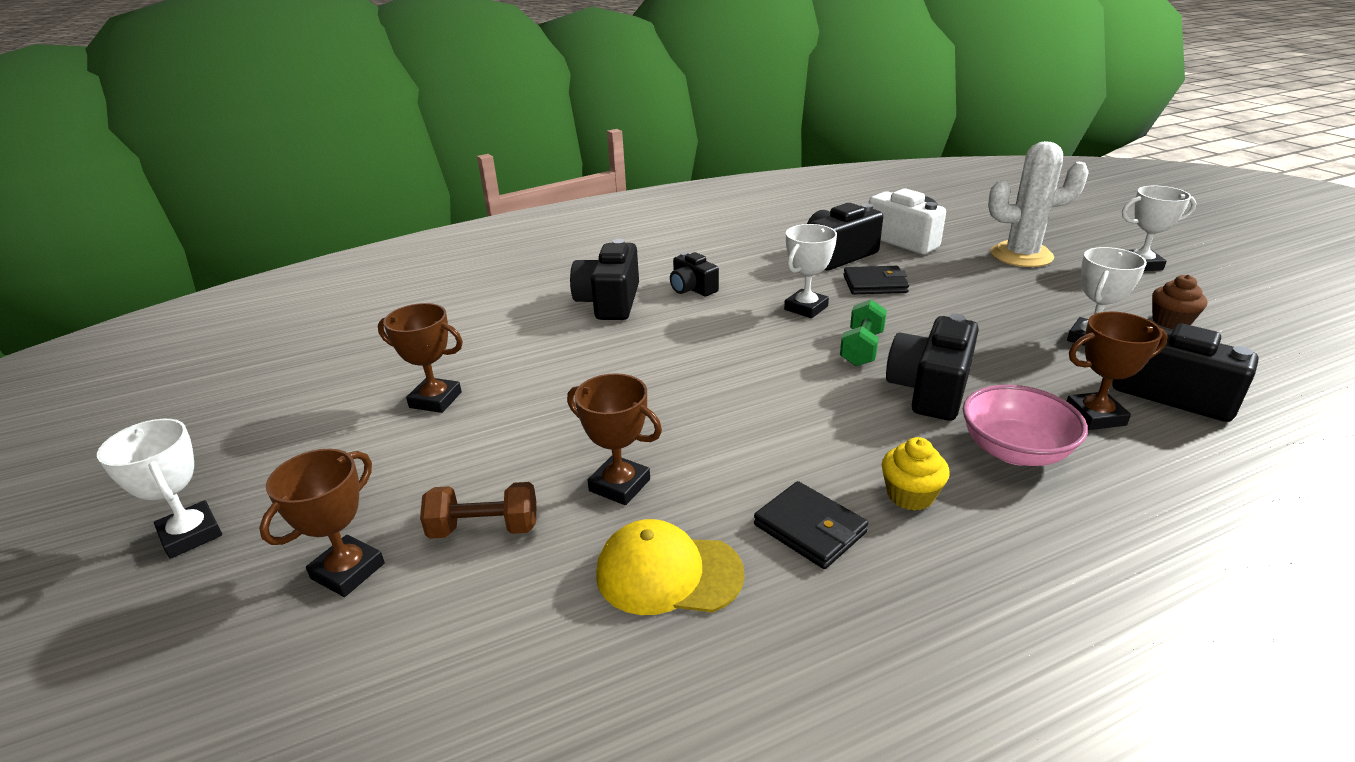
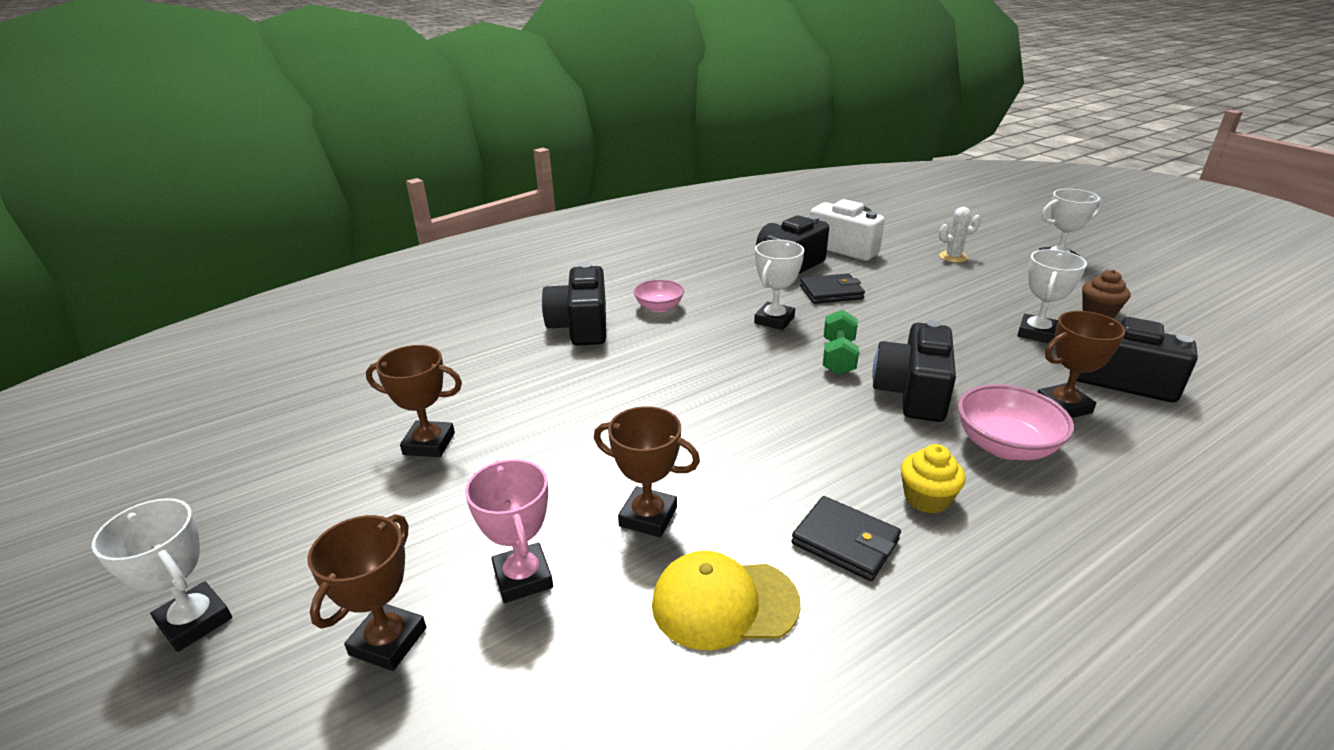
camera: 10 degrees left, 0 degrees up
brown dumbbell [420,482,537,539] -> pink trophy [465,459,553,603]
black camera [670,252,719,296] -> pink bowl [634,279,684,312]
white cactus [988,141,1089,267] -> white cactus [939,207,981,263], size x0.50

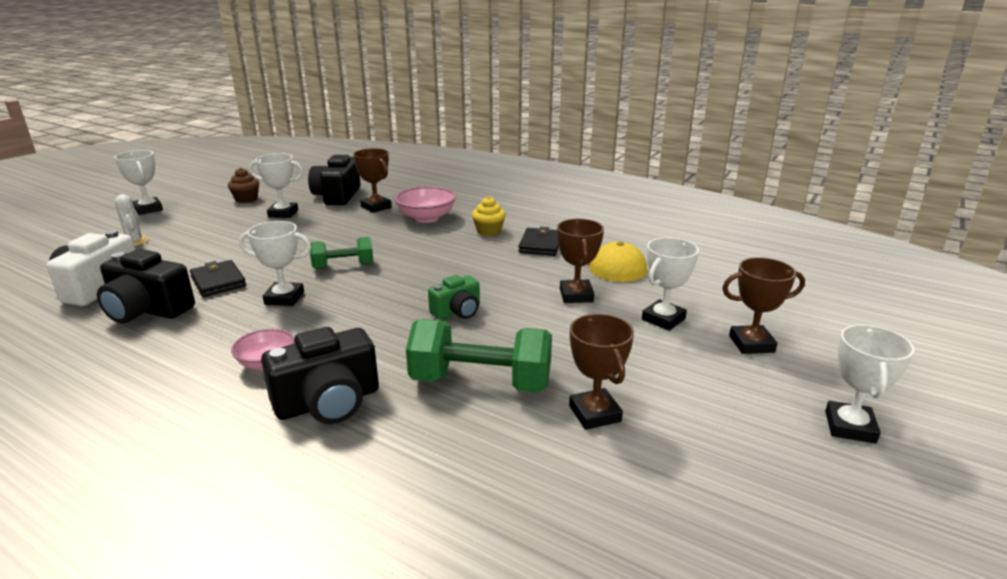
camera: 115 degrees left, 5 degrees down
pink trophy [465,459,553,603] -> white trophy [642,238,699,331]
black camera [872,320,956,422] -> none
none -> green dumbbell [406,319,552,393]
none -> green camera [428,275,480,320]

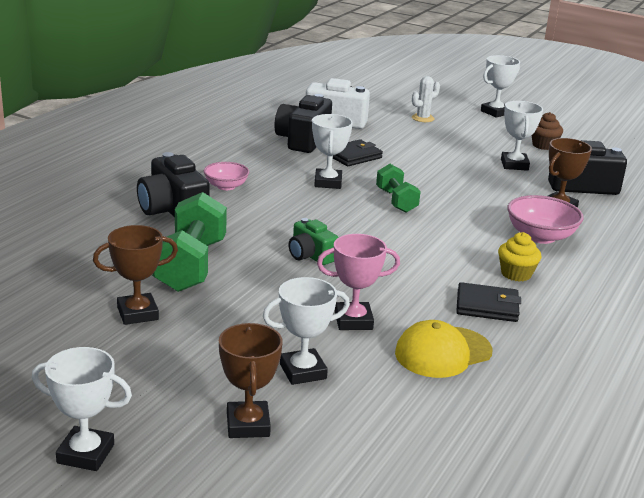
camera: 85 degrees right, 0 degrees up
brown trophy [557,219,604,303] -> pink trophy [317,234,400,330]
white trophy [642,238,699,331] -> white trophy turned 60 degrees counterclockwise [263,277,350,385]

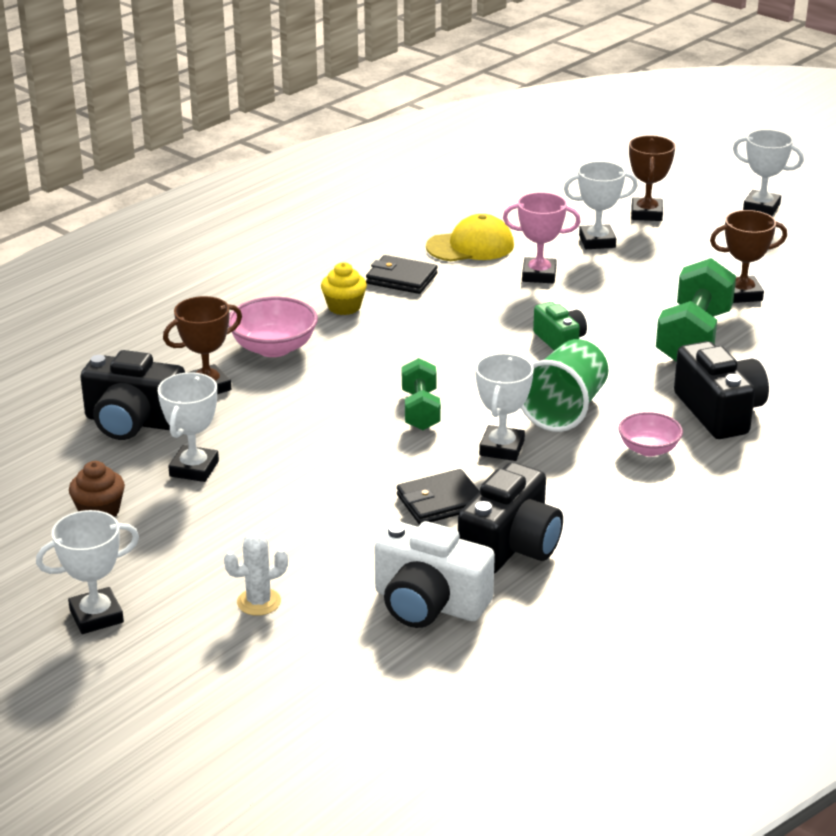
camera: 165 degrees left, 5 degrees up
none -> green cup [521,339,608,432]

